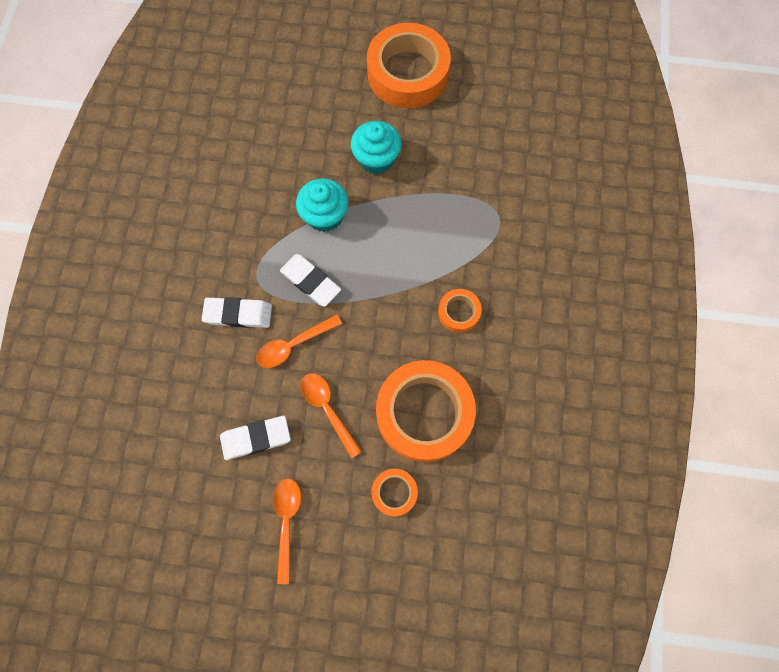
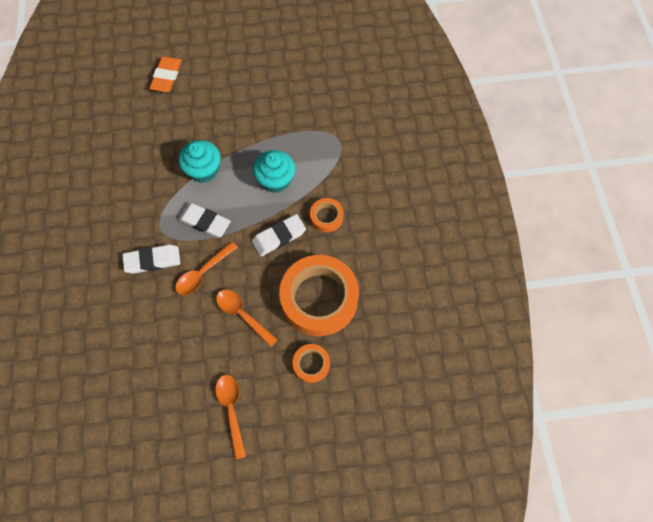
camera: 15 degrees left, 5 degrees down
white eraser [220,416,291,460] -> white eraser moved to [252,214,306,256]
turquoise cupcake [351,121,401,174] -> turquoise cupcake moved to [253,150,295,193]
orange tape [367,23,451,108] -> none
none -> orange eraser [149,56,182,92]

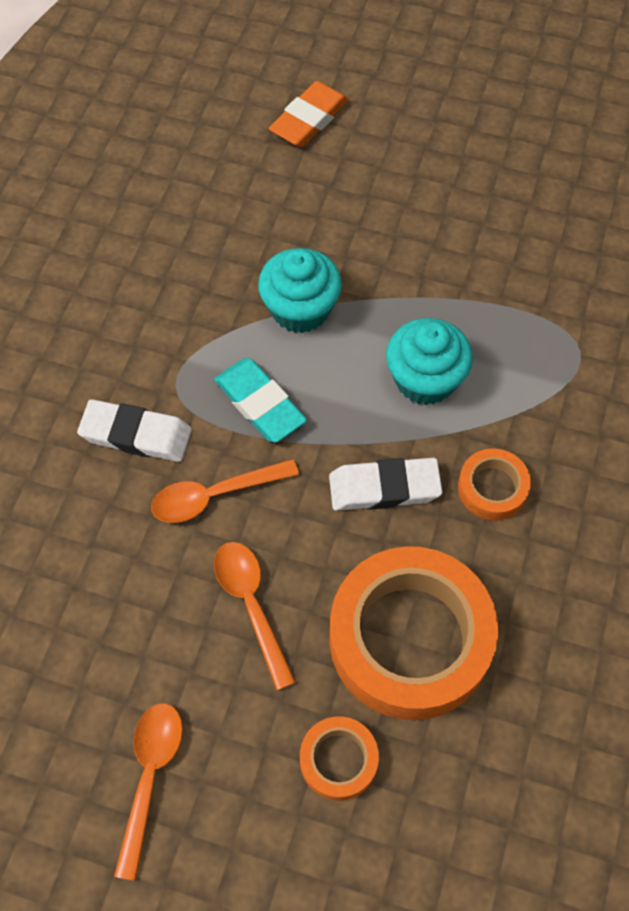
camera: 25 degrees right, 5 degrees down
white eraser [178,203,231,238] -> turquoise eraser [214,358,307,443]

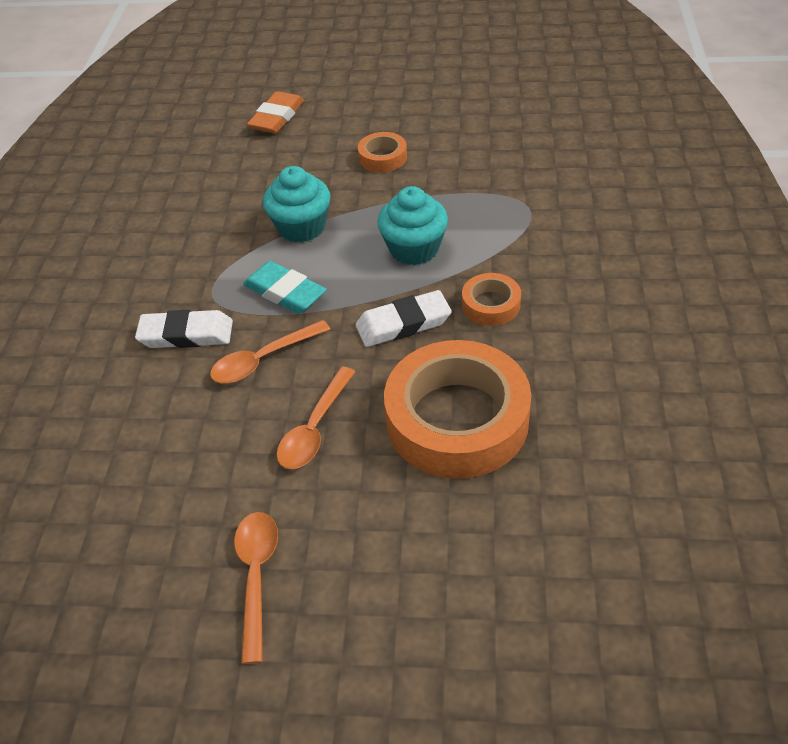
camera: 10 degrees left, 15 degrees down
orange spoon [214,542,296,690] -> orange spoon turned 120 degrees counterclockwise [277,367,355,469]
orange tape [300,716,379,801] -> orange tape moved to [358,132,407,172]

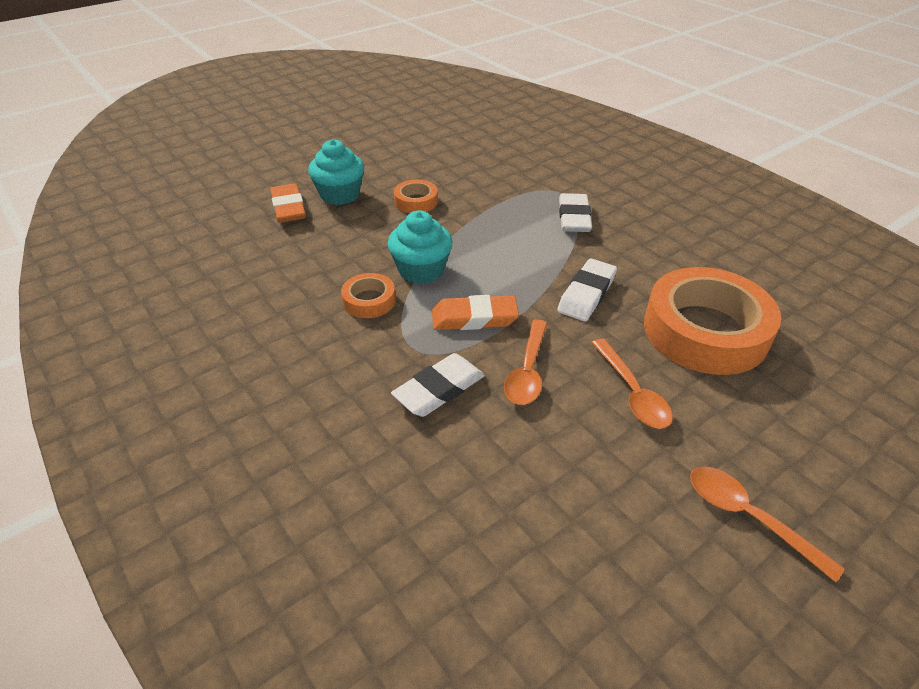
camera: 45 degrees left, 5 degrees down
turquoise eraser [243,261,327,314] -> orange eraser [432,295,519,330]
turquoise cupcake [377,186,448,265] -> turquoise cupcake moved to [308,139,364,205]
orange tape [462,273,521,326] -> orange tape moved to [341,273,396,318]
none -> white eraser [559,193,592,232]

